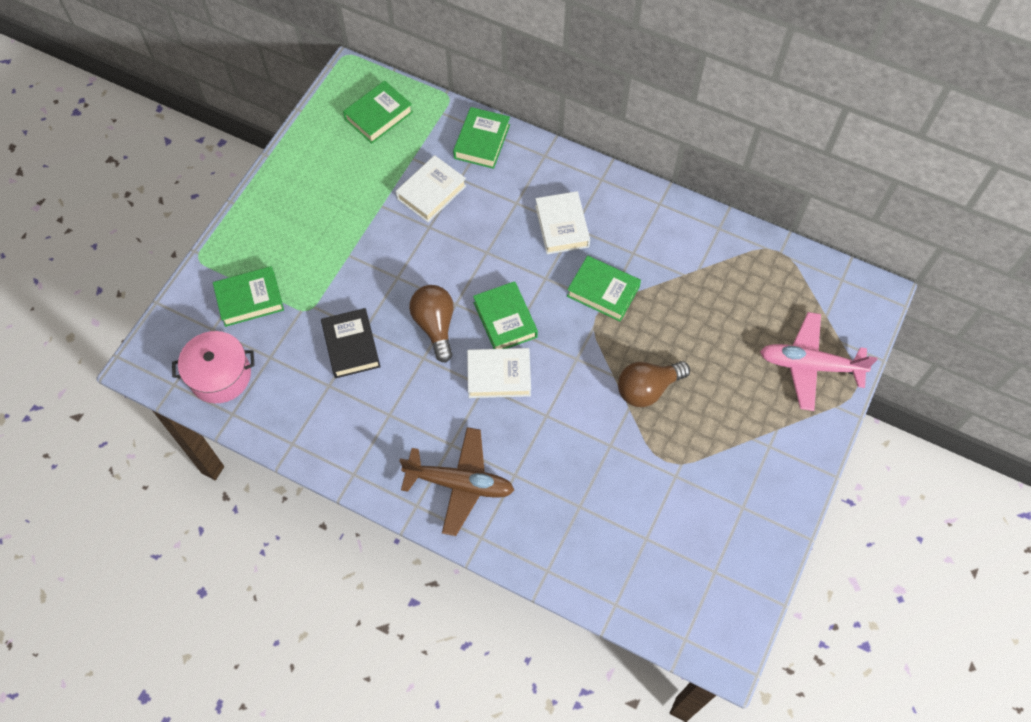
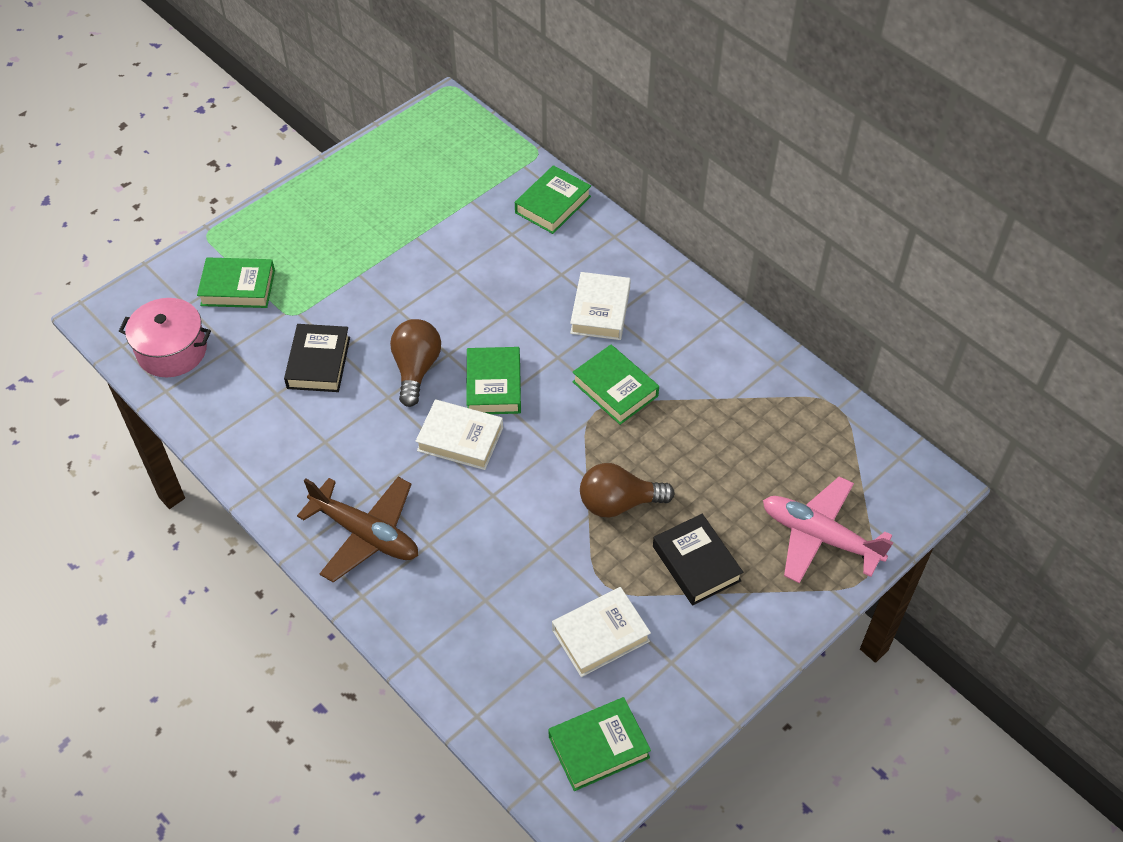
camera: 20 degrees right, 10 degrees down
green book [343,81,413,144] -> green book moved to [548,697,651,791]
white book [396,155,466,222] -> white book moved to [552,587,651,677]
none -> black book [653,514,743,606]

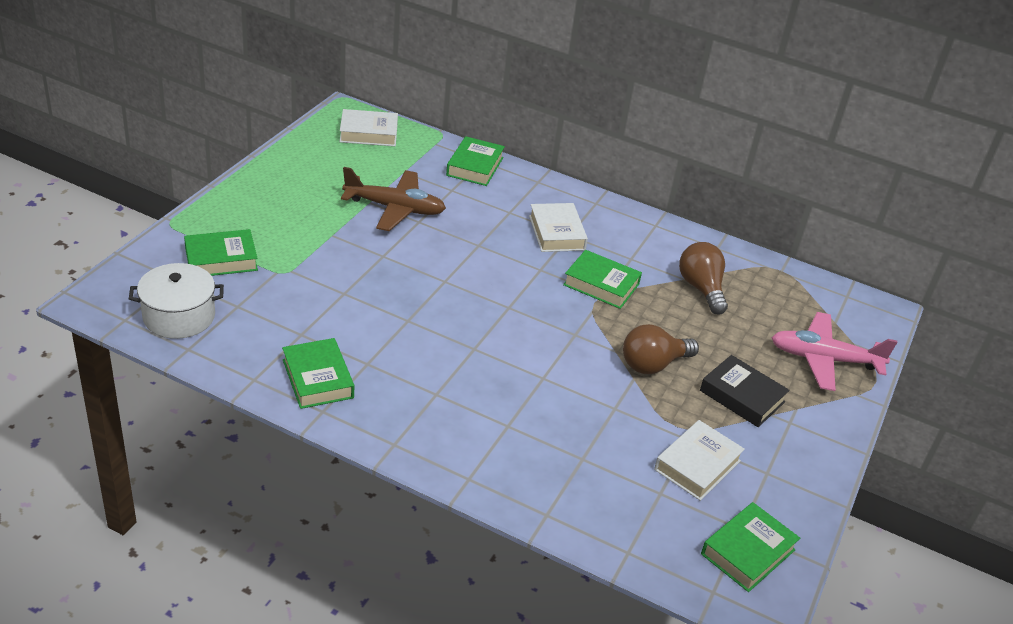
camera: 25 degrees left, 15 degrees down
pink pot [119,298,211,377] -> white pot [129,263,224,339]
black book [284,324,350,392] -> none
brown plane [297,477,418,582] -> brown plane moved to [341,167,446,231]
brown light bulb [390,319,441,407] -> brown light bulb moved to [679,242,728,315]
white book [416,399,503,470] -> white book moved to [340,109,398,146]
green book [466,347,521,414] -> green book moved to [282,338,354,409]

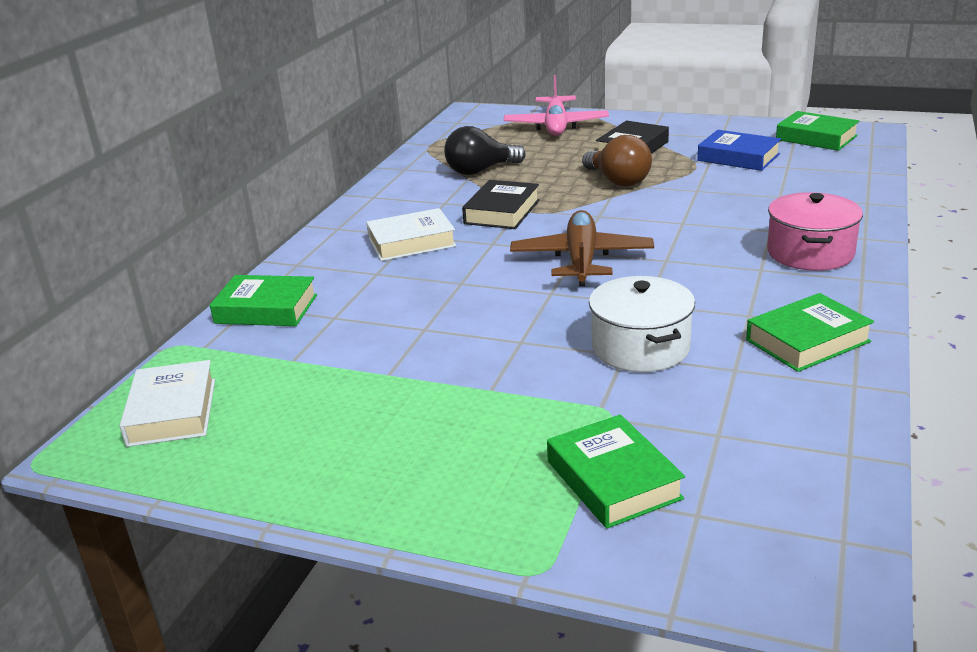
camera: 90 degrees left, 10 degrees down
white pot [129,263,224,339] -> white pot moved to [589,276,695,372]
brown plane [341,167,446,231] -> brown plane moved to [510,210,654,287]
green book [563,250,642,309] -> black book [462,180,540,229]
white book [654,420,745,501] -> blue book [697,130,781,171]
brown light bulb [679,242,728,315] -> black light bulb [444,126,526,175]
none -> pink pot [767,192,863,271]

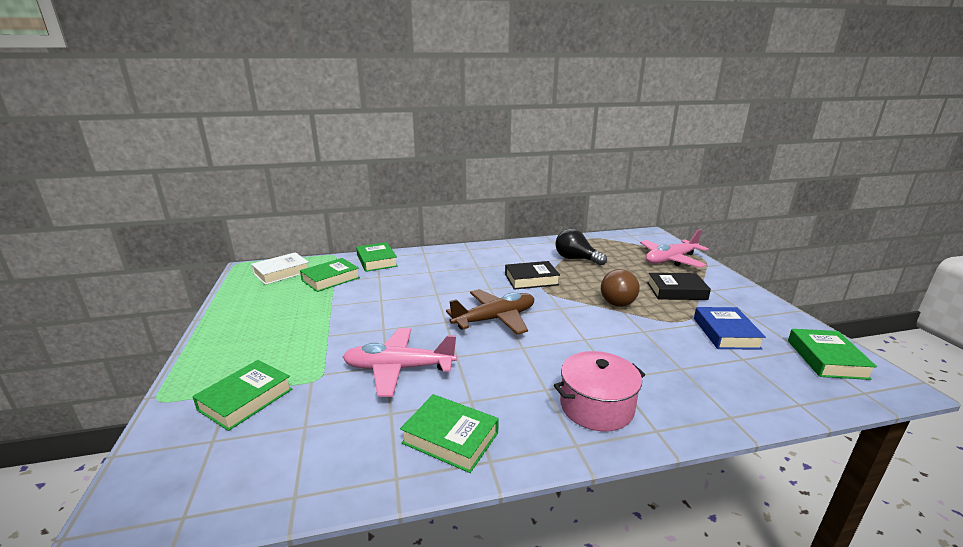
camera: 55 degrees right, 5 degrees down
white book [366,208,456,261] -> none
white pot [589,276,695,372] -> pink plane [343,328,457,397]
none -> green book [300,258,360,292]

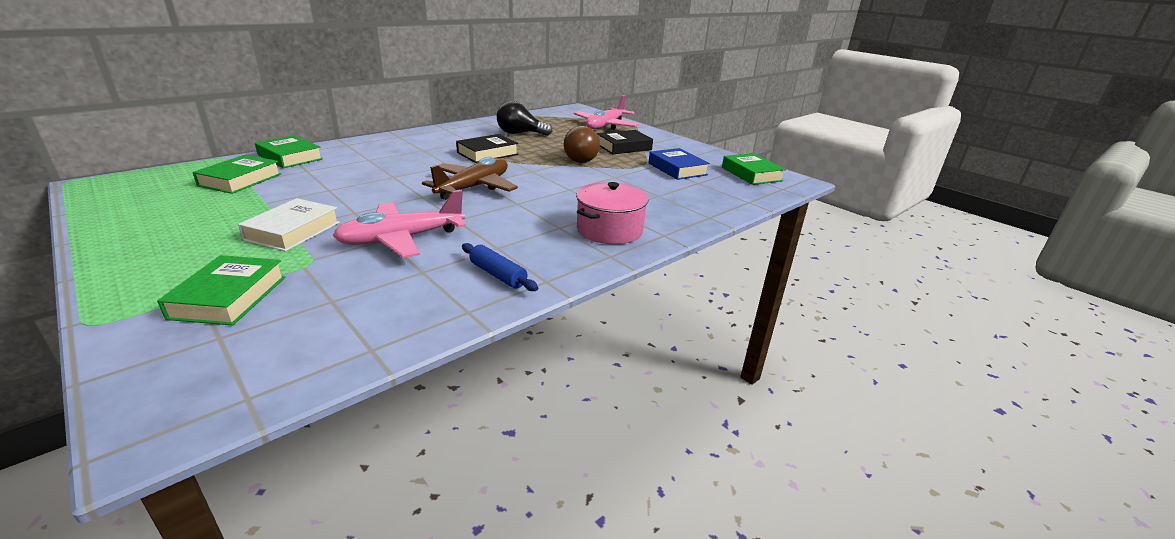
camera: 30 degrees left, 5 degrees up
white book [251,252,309,285] -> white book moved to [238,198,340,252]
green book [400,394,499,473] -> blue rolling pin [462,243,538,291]

